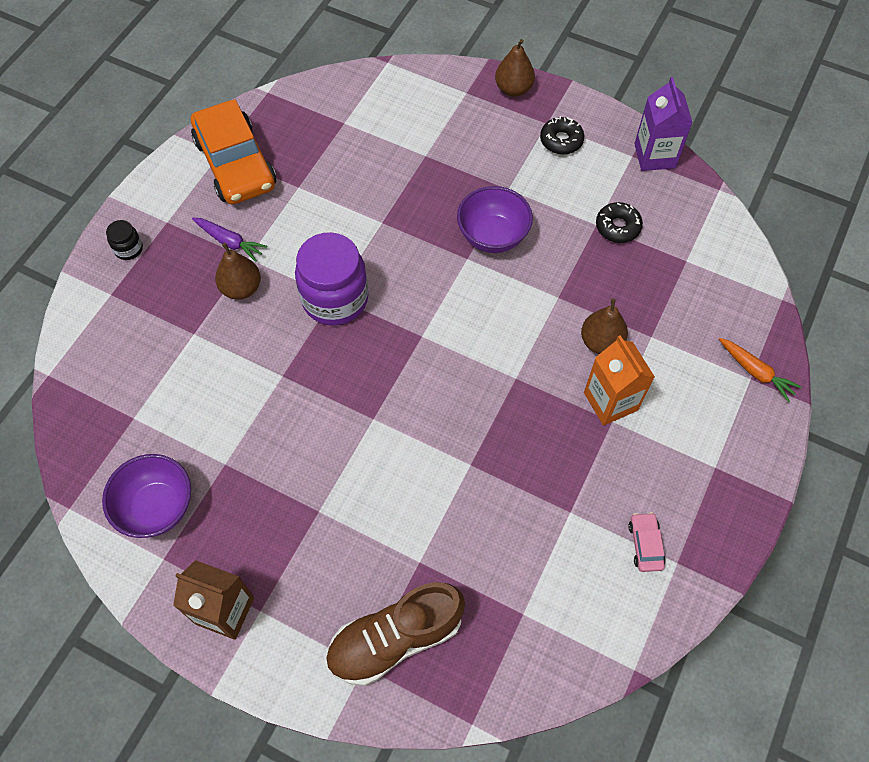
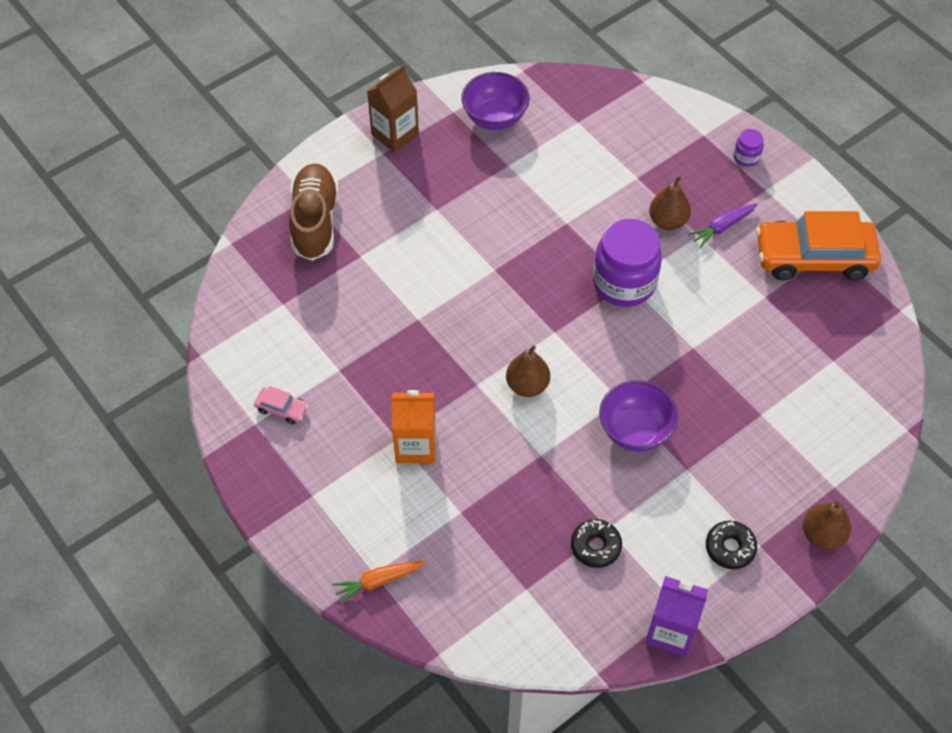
camera: 115 degrees right, 5 degrees down
black jar [106,220,143,260] -> purple jar [734,129,764,167]
brown pear [581,298,628,354] -> brown pear moved to [506,345,550,397]

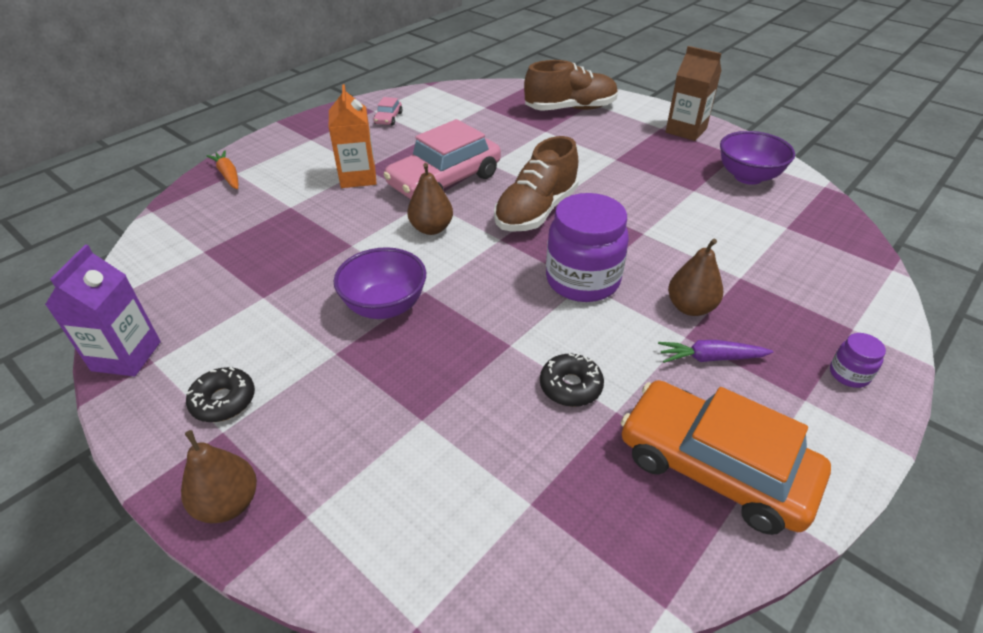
camera: 80 degrees right, 15 degrees down
black donut [571,519,622,568] -> black donut moved to [540,354,604,407]
purple carrot [688,203,758,248] -> purple carrot turned 45 degrees counterclockwise [658,340,773,363]
orange car [756,211,881,281] -> orange car turned 45 degrees counterclockwise [621,380,831,535]
none -> pink car [383,119,501,199]
none -> brown shoe [494,136,579,232]

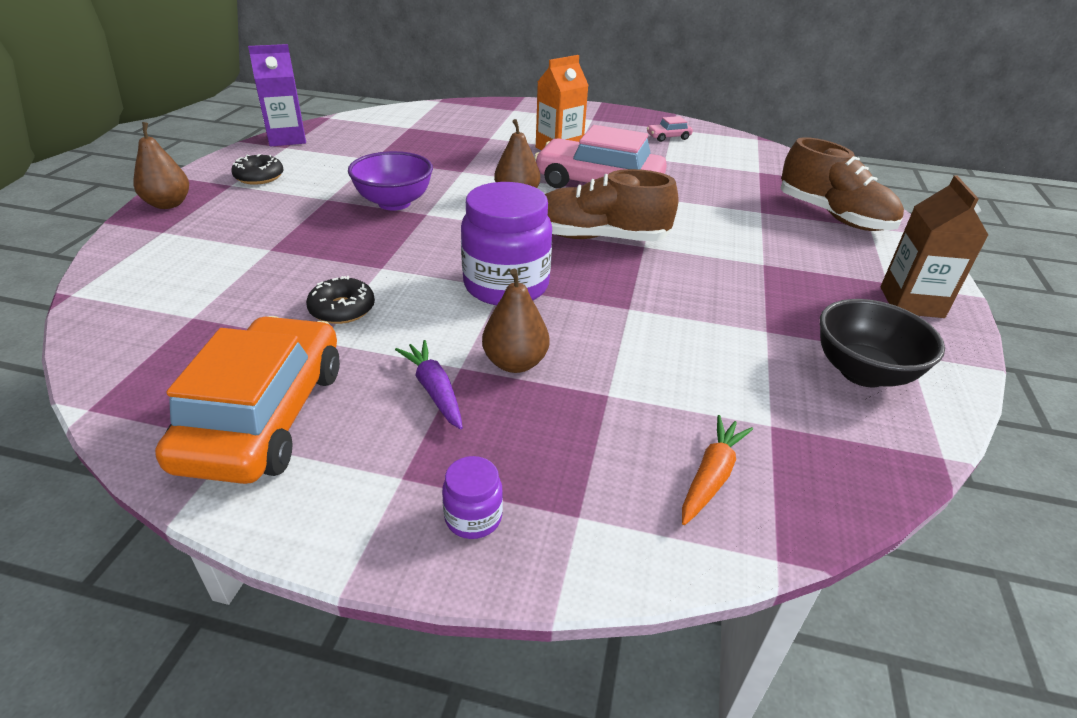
camera: 60 degrees right, 5 degrees down
orange carrot [206,150,238,189] -> orange carrot moved to [682,415,753,525]
purple bowl [720,131,795,185] -> black bowl [820,299,945,387]

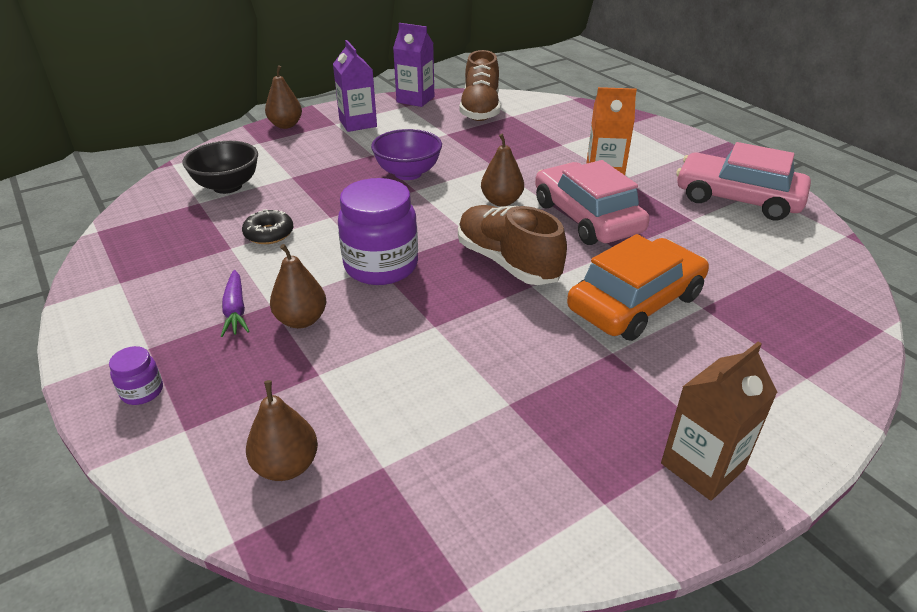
camera: 45 degrees right, 0 degrees up
orange car [155,316,340,484] -> orange car moved to [567,234,709,341]
black donut [231,154,283,185] -> purple carton [333,40,377,132]
purple carrot [395,340,463,429] -> purple carrot turned 150 degrees clockwise [221,270,250,337]
pink car [647,116,693,142] -> pink car [676,142,811,221], size x2.44
orange carrot [682,415,753,525] -> brown pear [246,380,318,481]
brown shoe [780,137,904,231] -> brown shoe moved to [459,50,500,121]
black bowl [820,299,945,387] -> black bowl moved to [183,141,258,194]

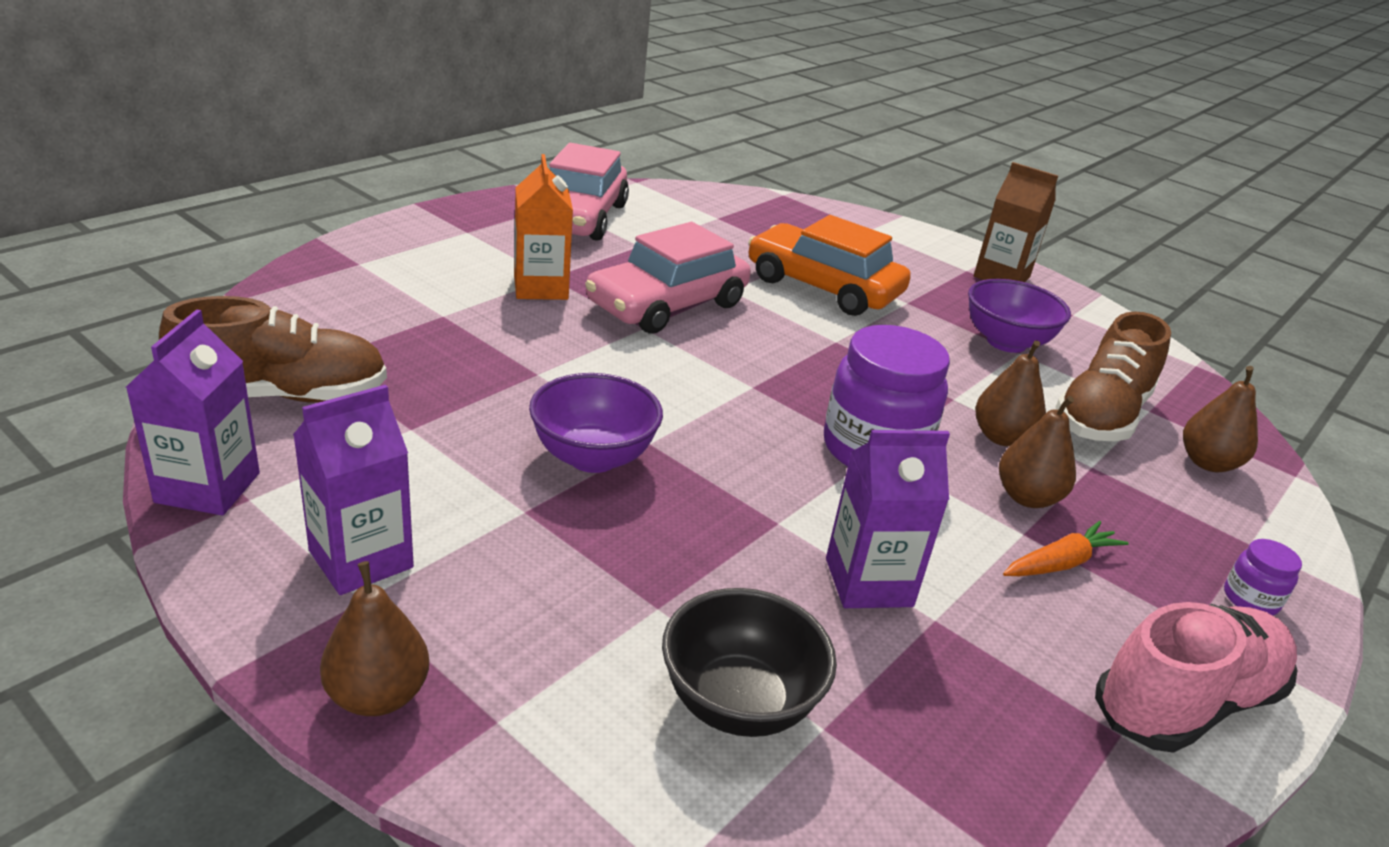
camera: 110 degrees left, 5 degrees down
purple carrot [221,270,250,337] -> orange carrot [1003,521,1129,576]
black donut [242,209,293,244] -> purple carton [826,430,950,608]
brown shoe [458,205,567,285] -> brown shoe moved to [1055,311,1171,441]
brown pear [481,134,524,206] -> brown pear moved to [975,340,1046,447]
none -> purple bowl [968,279,1071,353]
none -> pink shoe [1095,602,1298,753]

